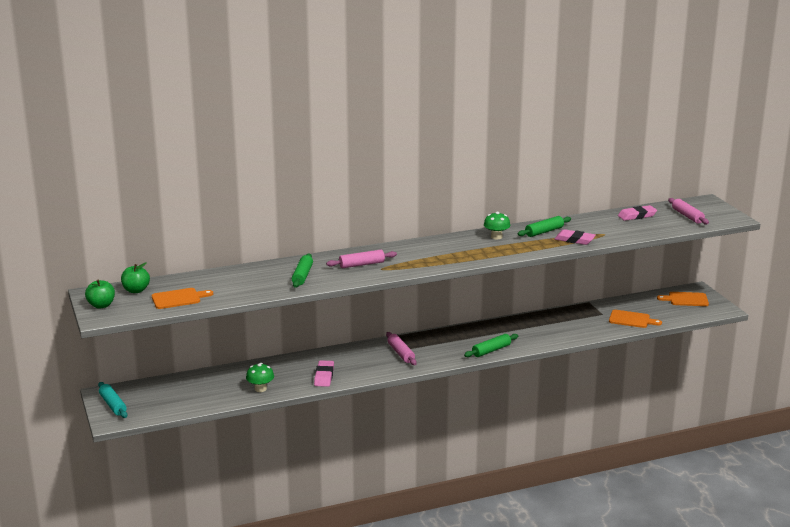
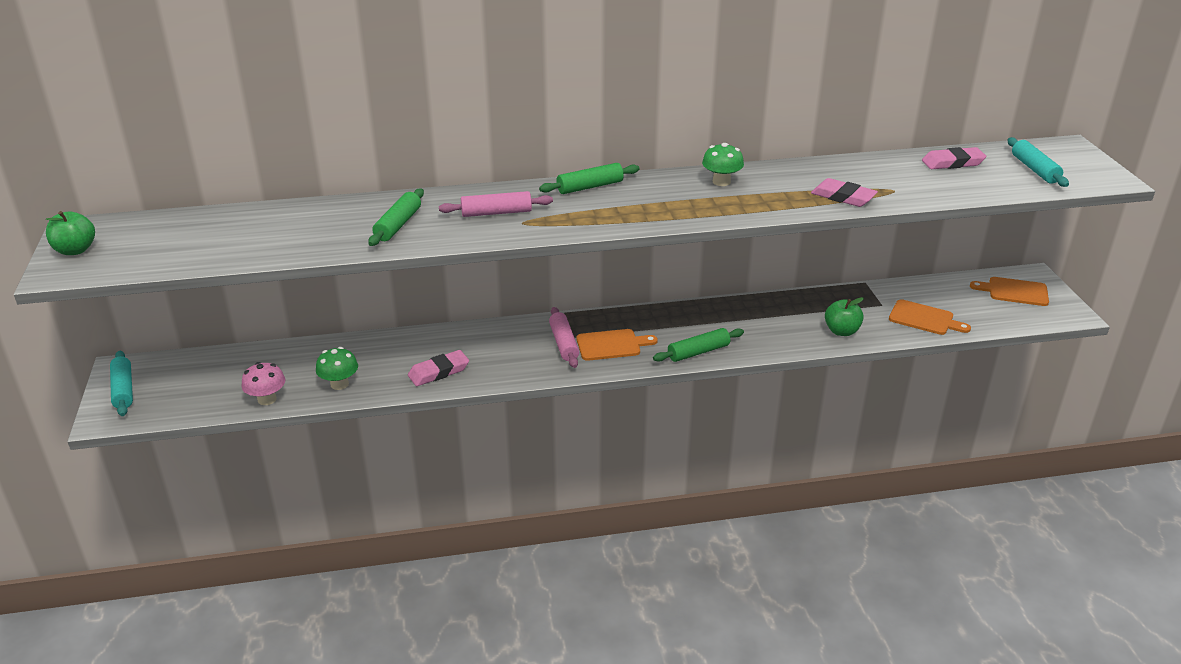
camera: 10 degrees right, 10 degrees up
green apple [121,262,150,293] -> green apple moved to [825,297,864,336]
orange cutting board [152,288,213,309] -> orange cutting board moved to [577,329,658,361]
pink eraser [314,360,334,387] -> pink eraser turned 45 degrees clockwise [408,350,469,386]
green rolling pin [517,216,571,237] -> green rolling pin moved to [539,163,640,194]
pink rolling pin [668,198,709,224] -> turquoise rolling pin [1008,137,1069,187]
none -> pink mushroom [241,362,286,405]

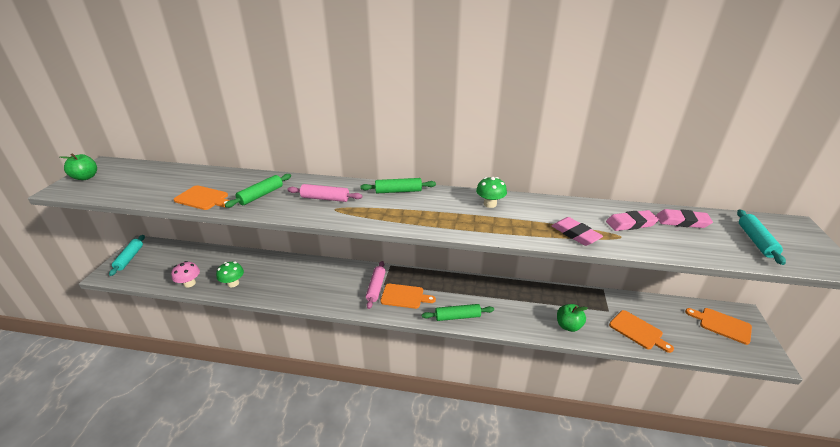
camera: 20 degrees right, 0 degrees up
pink eraser [408,350,469,386] -> pink eraser moved to [606,210,659,231]
none -> orange cutting board [173,185,229,210]

